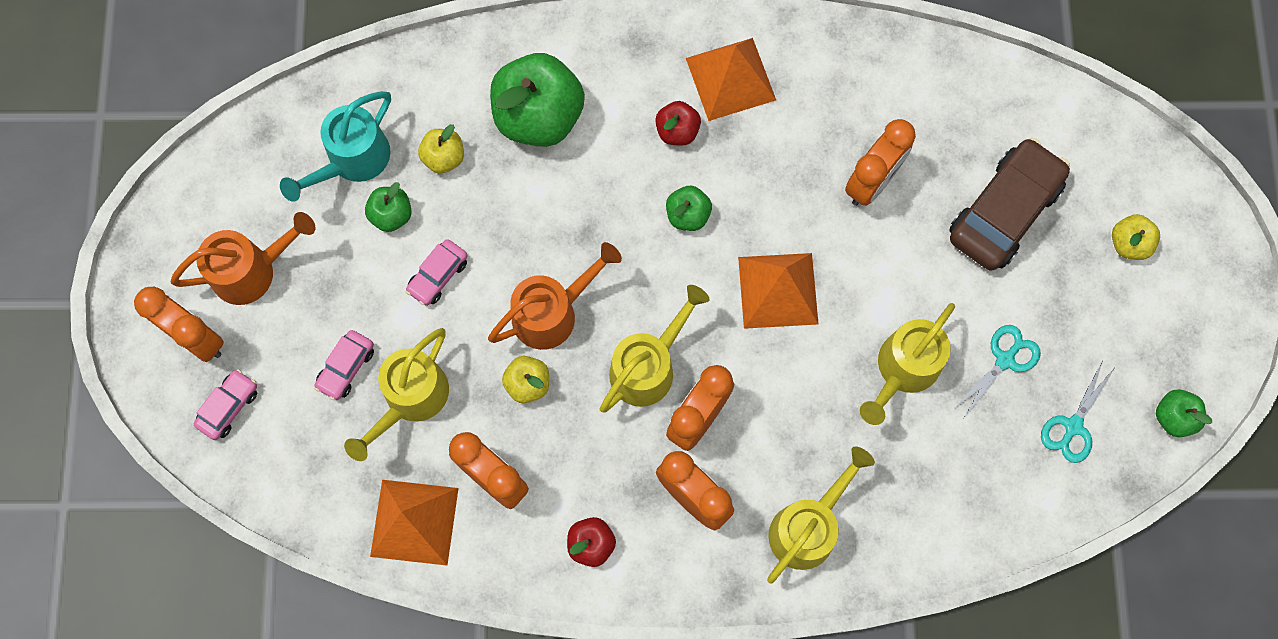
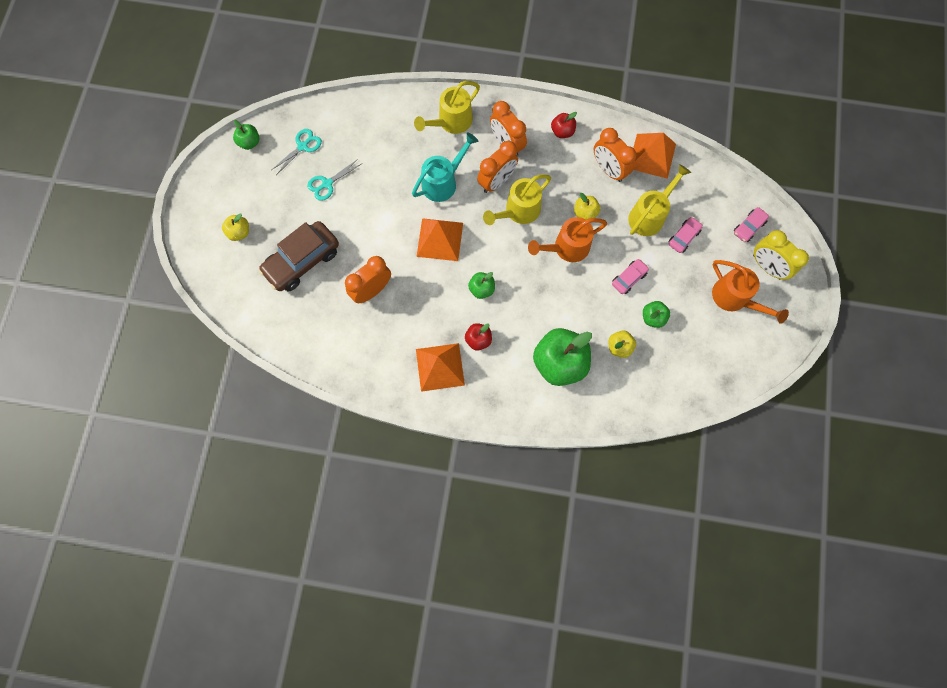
camera: 170 degrees left, 0 degrees up
orange clock [134,287,224,362] -> yellow clock [753,230,809,280]
orange watering can [170,212,315,305] -> orange watering can turned 120 degrees counterclockwise [712,260,789,324]
turquoise watering can [280,91,391,202] -> turquoise watering can moved to [412,133,478,202]
yellow watering can [860,303,955,425] -> none

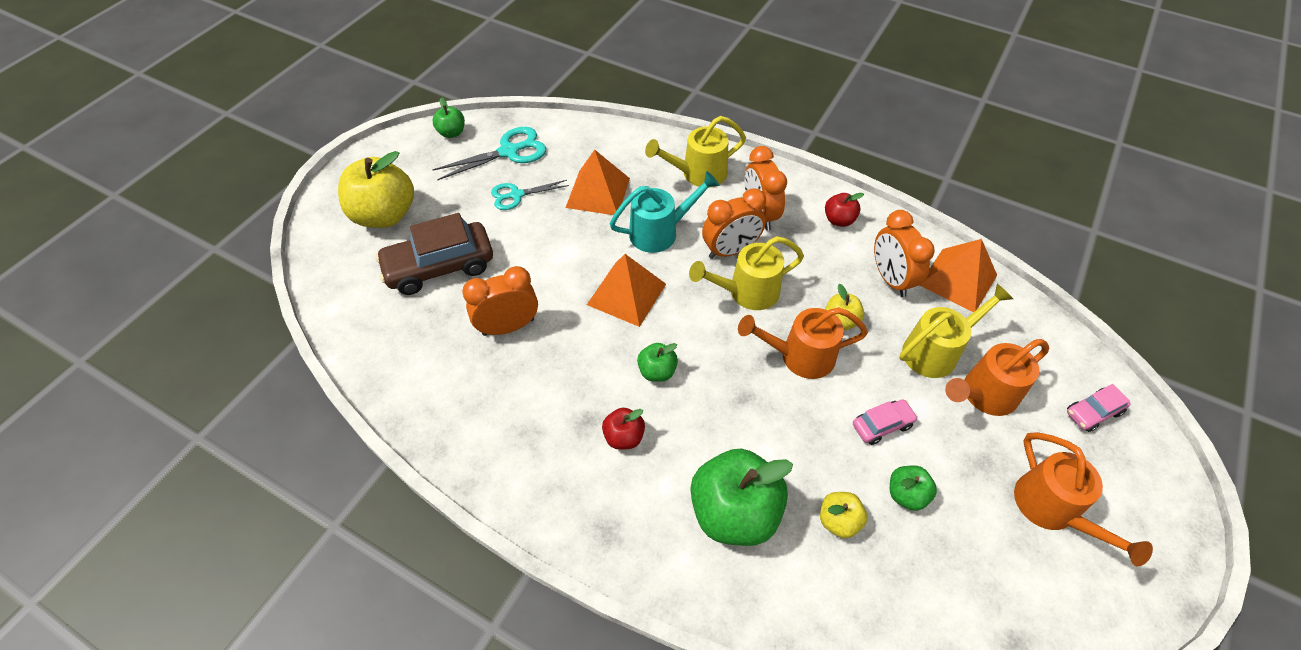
camera: 20 degrees right, 20 degrees down
yellow apple [222,214,249,241] -> yellow apple [338,151,414,228], size x2.06
turquoise scissors [272,129,322,175] -> turquoise scissors [432,127,546,180], size x1.52
orange pyramid [416,343,465,392] -> orange pyramid moved to [565,150,630,215]
pink car [669,217,703,253] -> orange watering can [945,339,1049,416]
yellow clock [753,230,809,280] -> none

